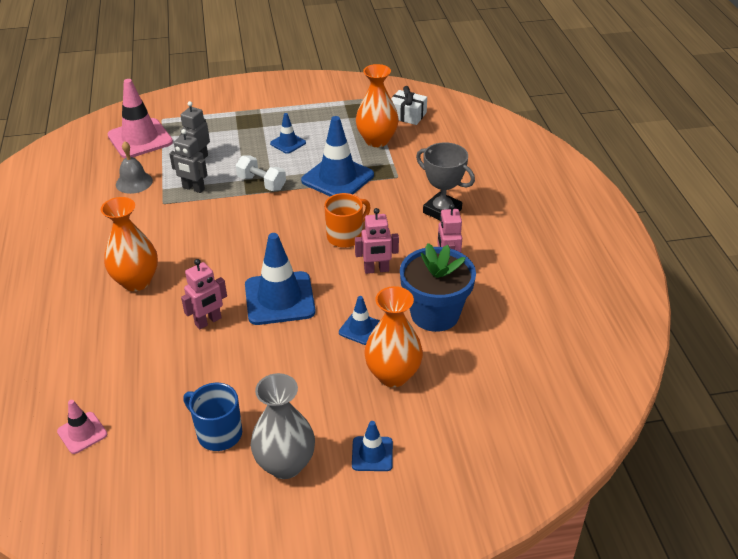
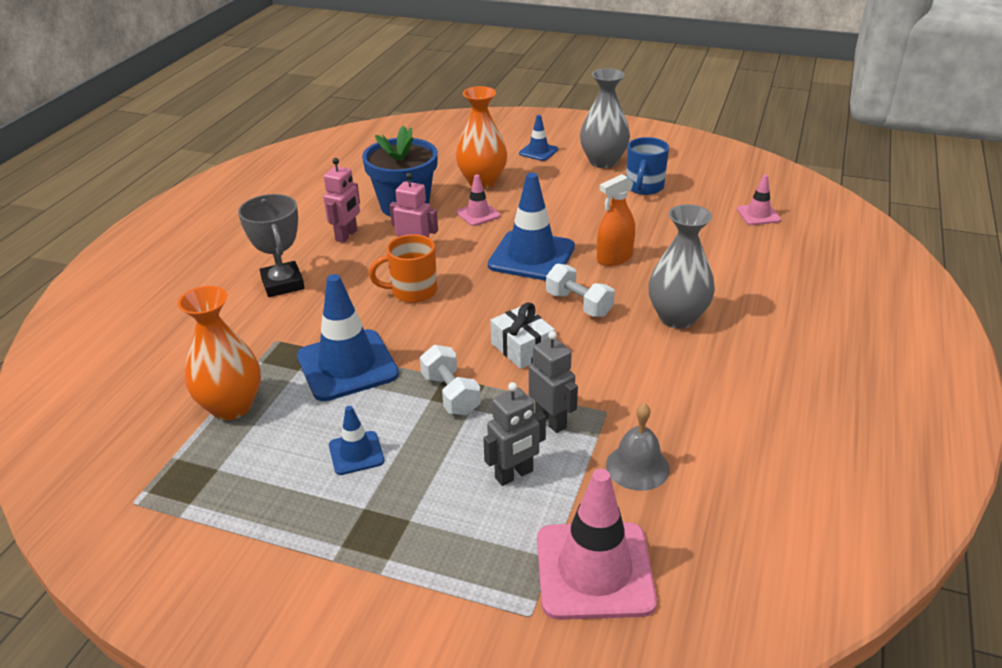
camera: 150 degrees left, 5 degrees down
orange vase [101,197,158,291] -> grey vase [648,204,715,329]
pink robot [181,259,227,329] -> orange spray bottle [597,174,635,266]
blue mug [183,383,242,451] -> blue mug turned 45 degrees clockwise [626,137,669,195]
blue traffic cone [339,296,380,345] -> pink traffic cone [456,175,500,226]
white gift [391,86,427,125] -> white gift moved to [490,303,555,369]
none -> white dumbbell [546,264,615,317]

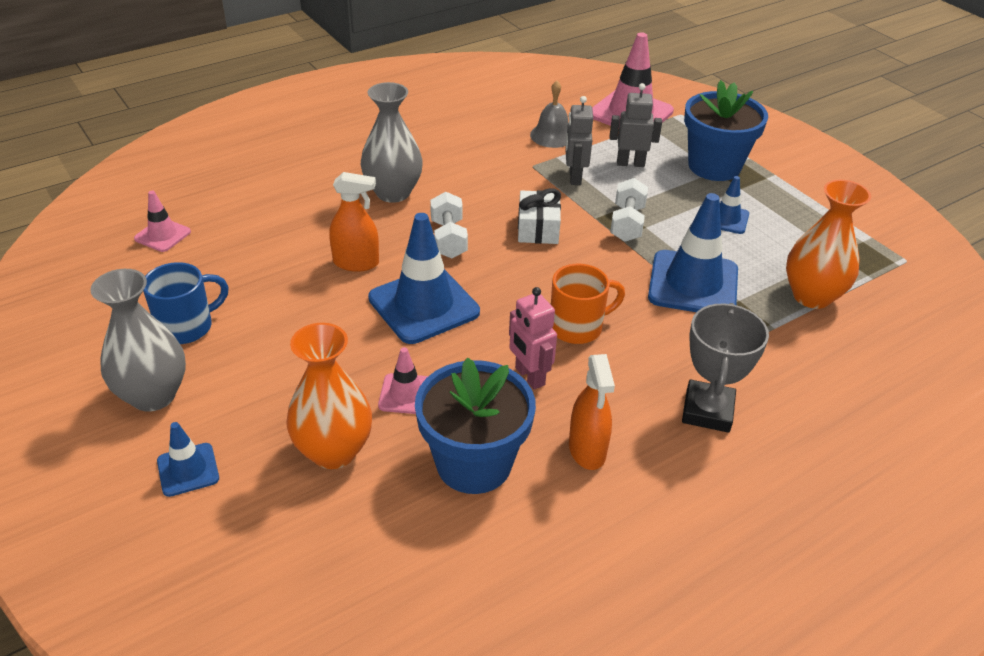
camera: 145 degrees left, 5 degrees up
pink robot [323,158,360,243] -> orange spray bottle [569,354,615,470]
orange mug [369,234,437,303] -> orange mug turned 45 degrees counterclockwise [551,264,625,344]
none -> blue flower pot [684,80,768,181]

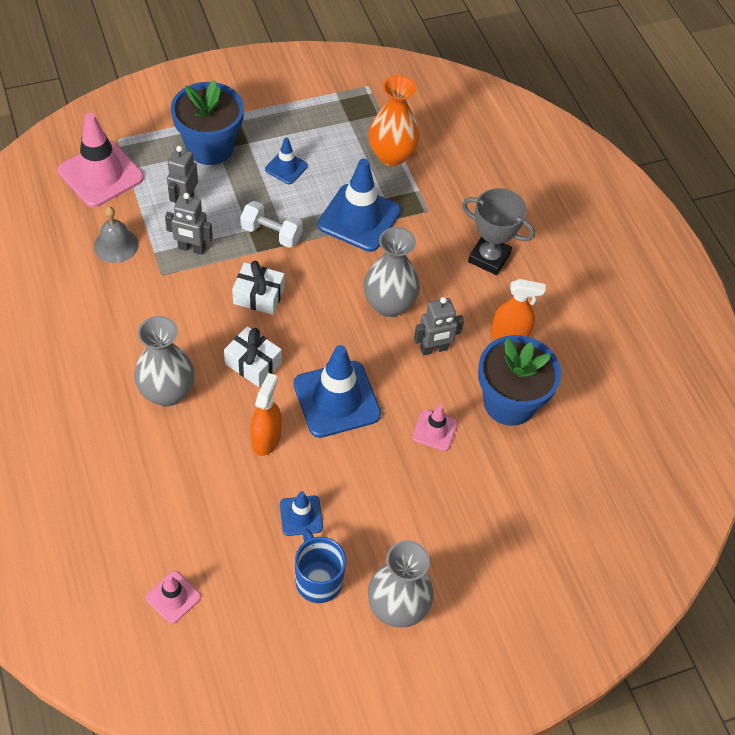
camera: 80 degrees left, 15 degrees up
blue traffic cone [157,422,219,497] -> blue traffic cone moved to [280,491,323,536]
orange vase [286,323,372,469] -> none
white dumbbell [430,192,468,259] -> white gift [224,326,282,387]
pink robot [509,287,557,390] -> grey robot [414,297,464,355]
orange mug [551,264,625,344] -> grey vase [364,227,420,317]

